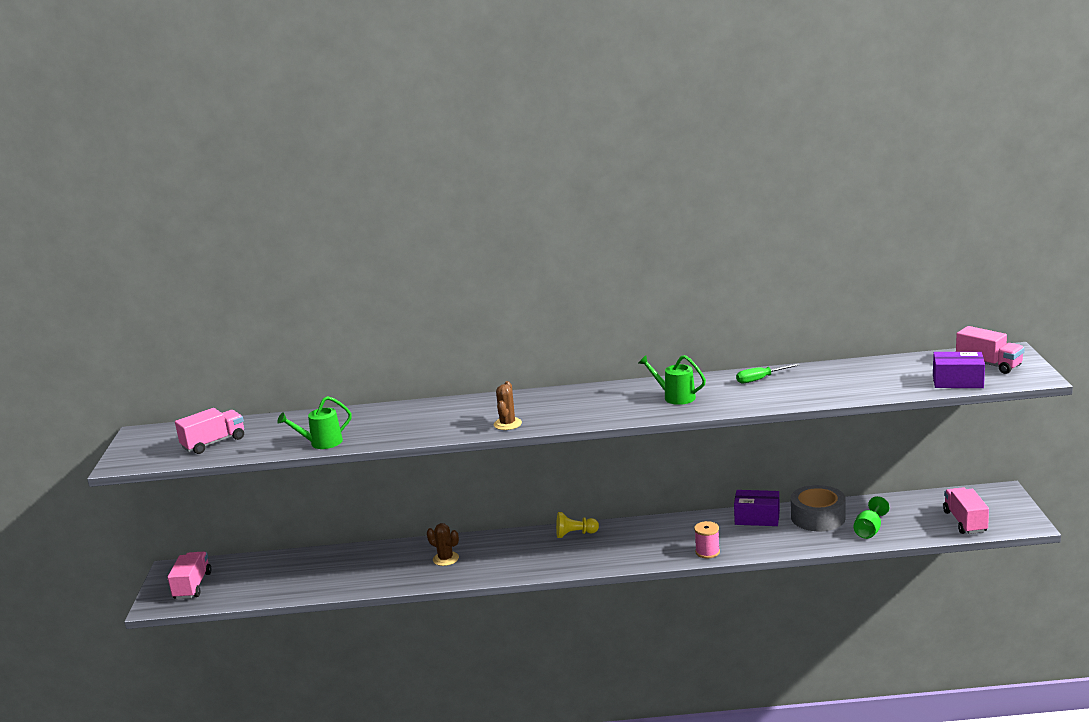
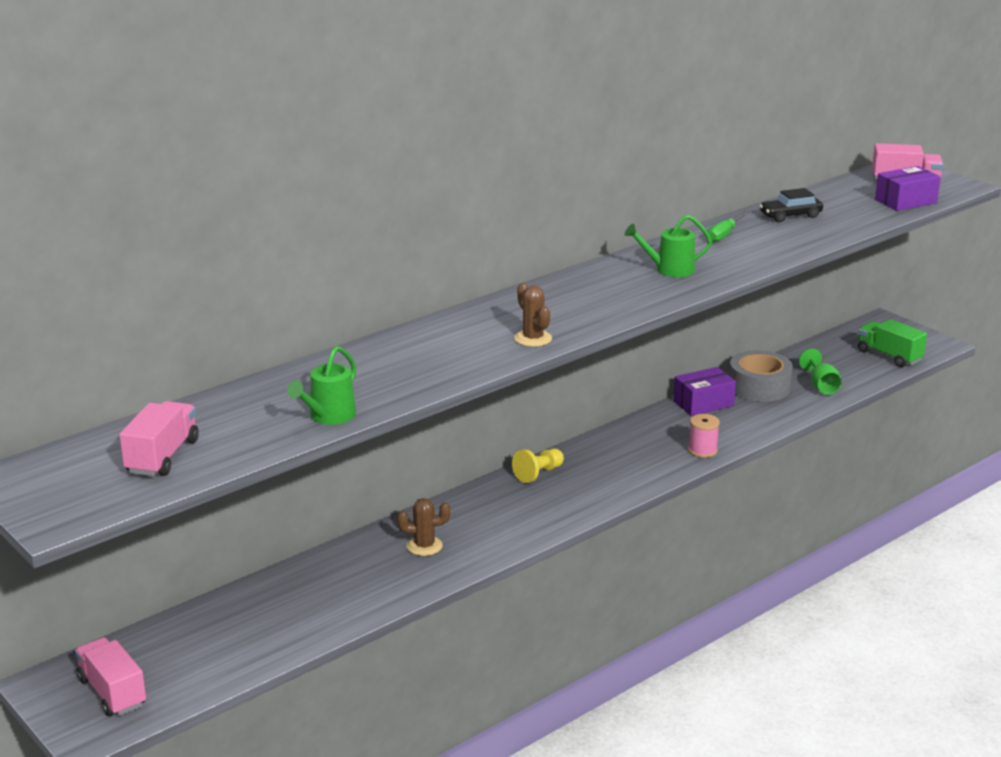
camera: 40 degrees left, 5 degrees up
pink truck [943,487,989,534] -> green truck [858,319,927,367]
none -> black car [759,188,823,222]

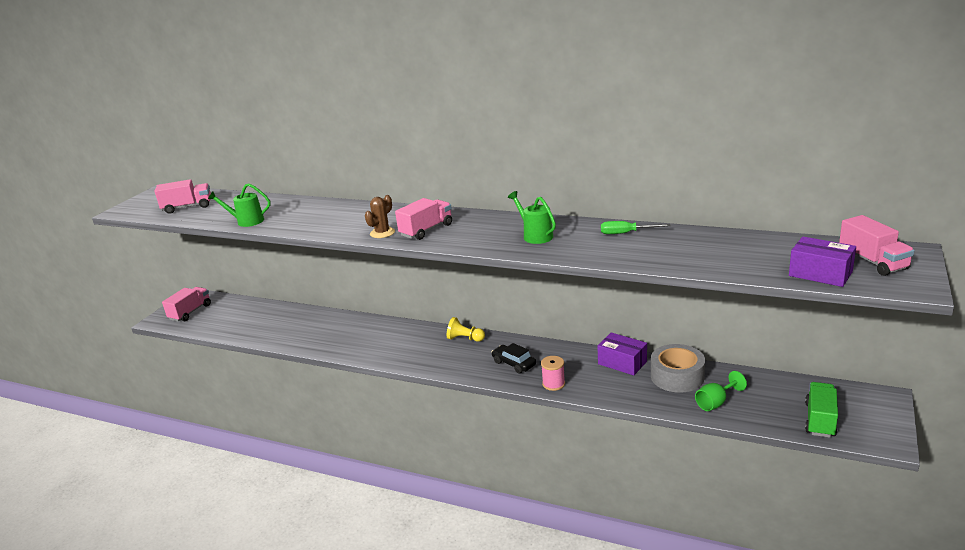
camera: 65 degrees right, 0 degrees up
brown cactus [397,498,450,556] -> none
black car [759,188,823,222] -> black car moved to [491,343,536,373]
none -> pink truck [395,198,452,240]

